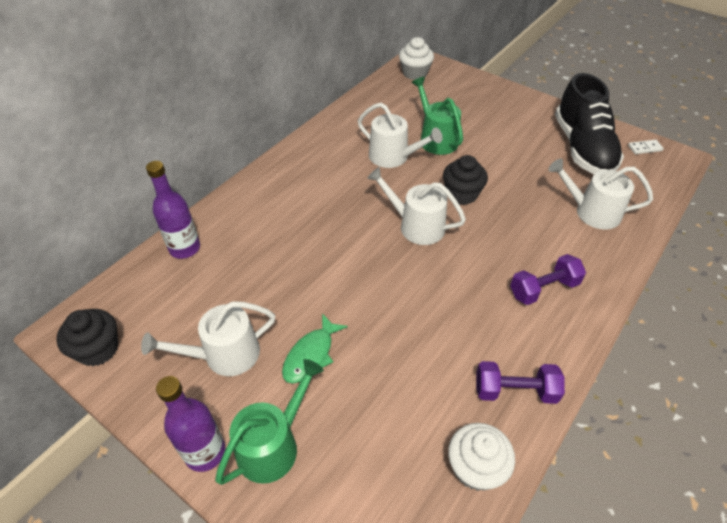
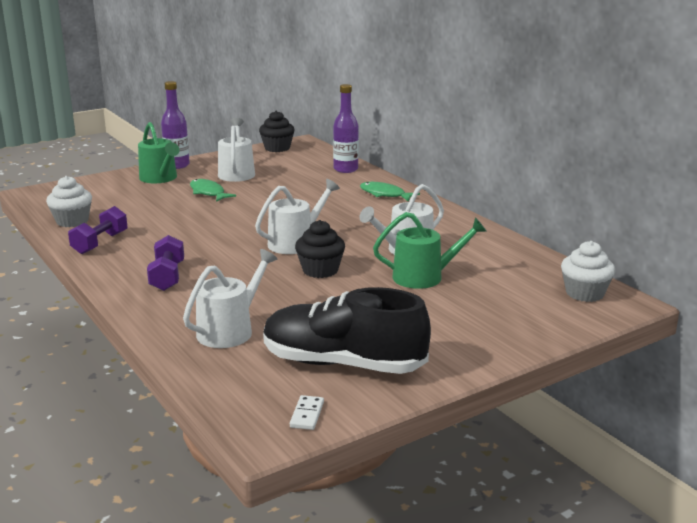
camera: 110 degrees right, 25 degrees down
none -> green fish [360,182,420,201]

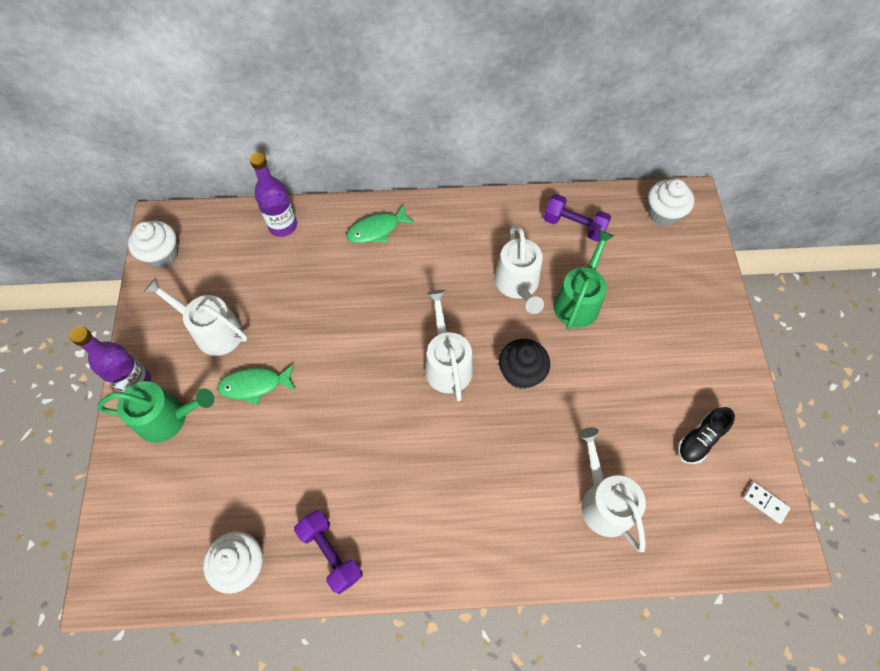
camera: 60 degrees left, 40 degrees up
purple dumbbell [147,235,184,291] -> purple dumbbell moved to [544,194,611,242]
black cupcake [259,111,295,152] -> white cupcake [128,221,178,269]
black shoe [263,287,431,374] -> black shoe [677,407,735,464], size x0.46

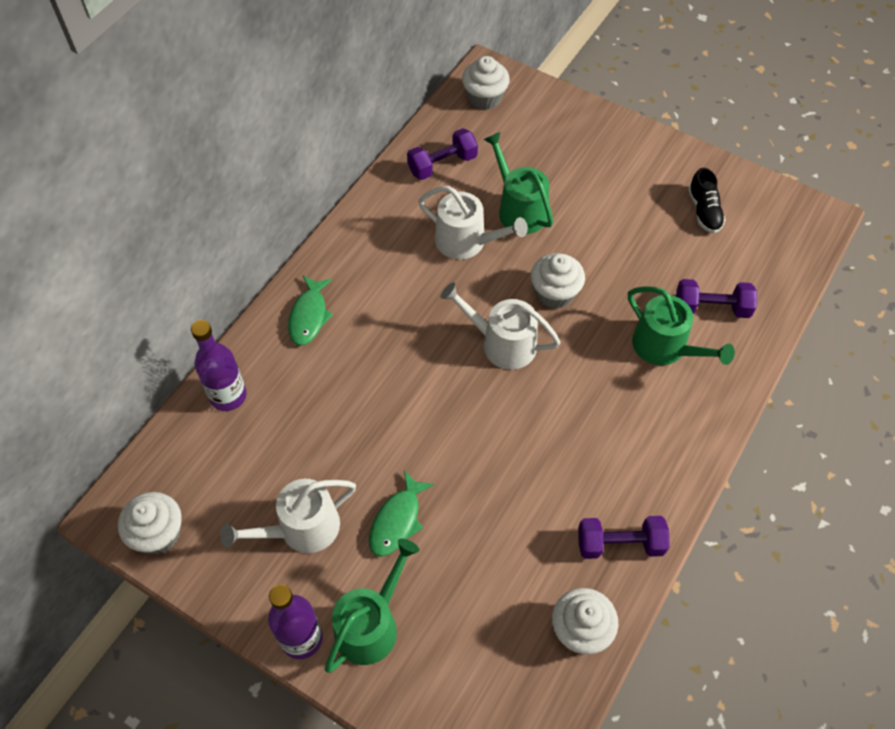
camera: 55 degrees left, 5 degrees down
black cupcake [499,339,550,389] -> white cupcake [531,253,585,309]
white watering can [578,427,646,552] -> purple dumbbell [676,279,757,318]
white domino [743,482,790,524] -> none
none -> green watering can [628,286,735,365]

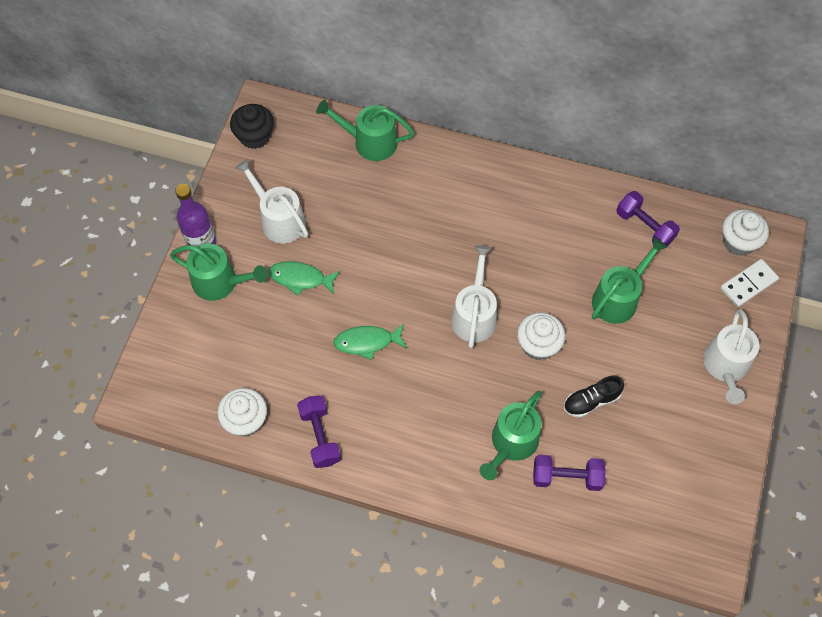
camera: 75 degrees right, 5 degrees up
white cupcake [118,492,182,554] -> black cupcake [230,104,274,149]
purple bottle [191,320,247,411] -> green watering can [316,100,414,161]
green fish [288,275,333,346] -> green fish moved to [334,324,407,360]
white watering can [418,186,528,259] -> white watering can moved to [703,309,759,404]
purple dumbbell [676,279,757,318] -> purple dumbbell turned 75 degrees counterclockwise [533,455,606,491]
black shoe [688,168,726,233] -> black shoe moved to [564,376,624,418]
none -> white domino [720,259,779,307]

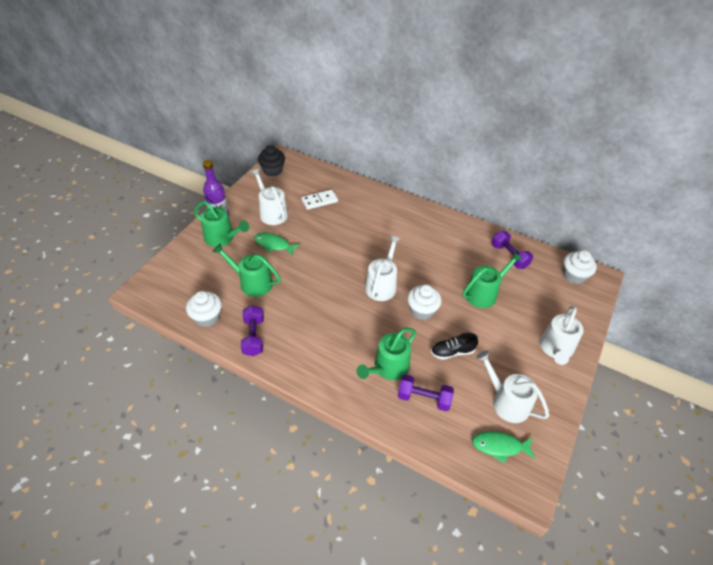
camera: 10 degrees right, 15 degrees down
green watering can [316,100,414,161] -> green watering can moved to [212,243,281,297]
green fish [334,324,407,360] -> green fish moved to [472,431,536,463]
white domino [720,259,779,307] -> white domino moved to [301,190,338,210]
none -> white watering can [476,350,549,423]

